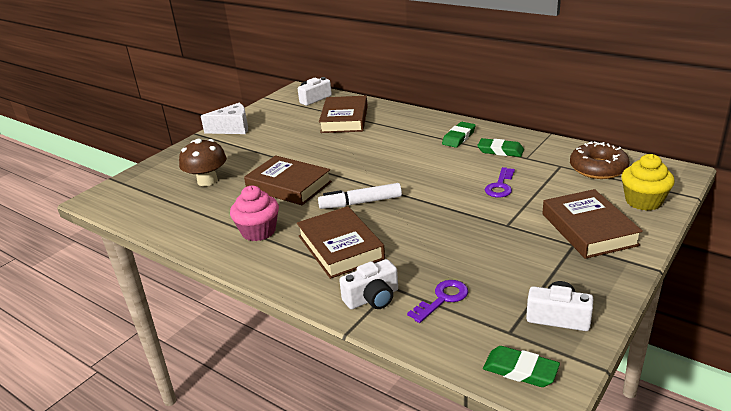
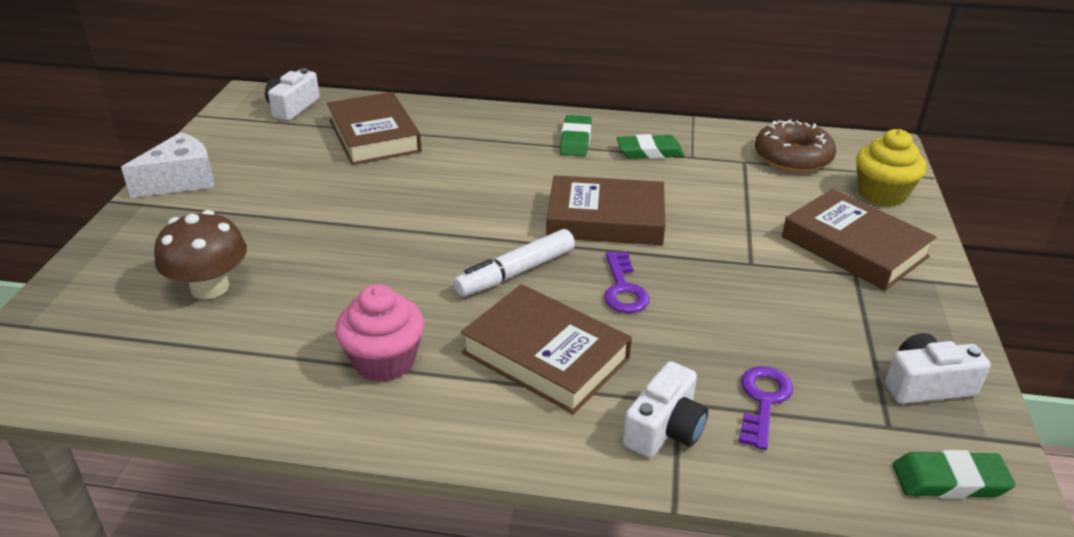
camera: 30 degrees left, 5 degrees up
brown book [244,155,332,205] -> brown book moved to [546,175,665,245]
purple key [485,167,515,198] -> purple key moved to [604,252,650,313]

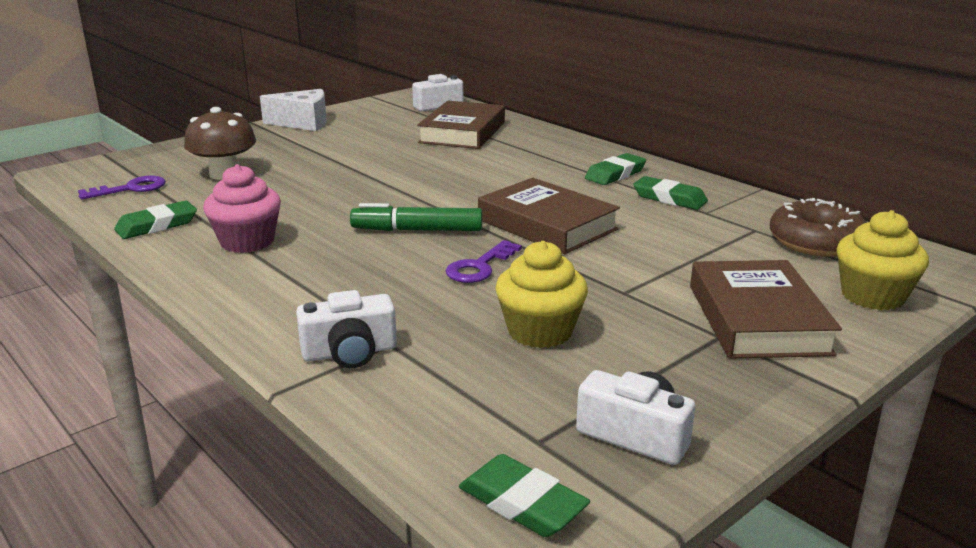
camera: 40 degrees right, 10 degrees down
white marker [453,229,575,297] -> green marker [350,203,482,231]
brown book [461,284,632,414] -> none
purple key [739,366,793,450] -> purple key moved to [78,175,166,200]
none -> green eraser [114,201,197,239]
none -> yellow cupcake [495,241,588,348]

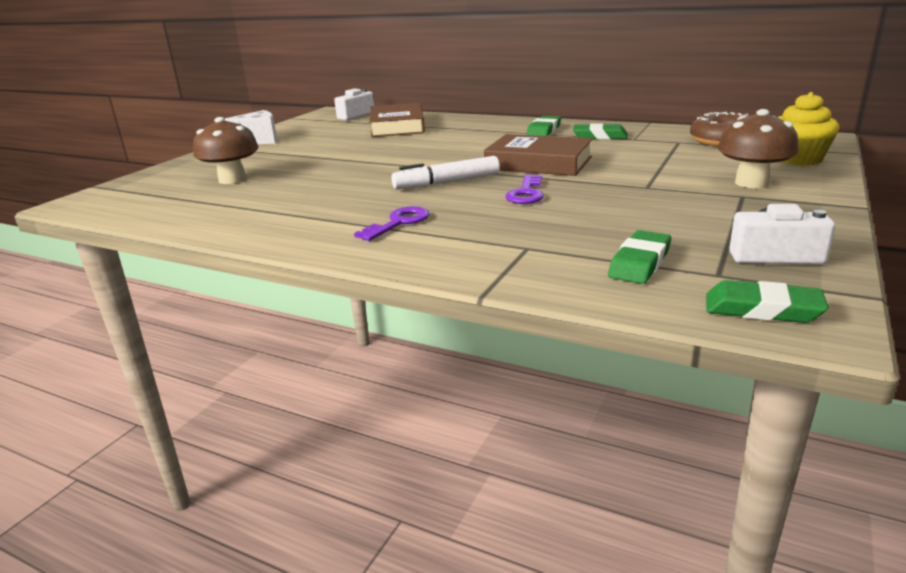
camera: 20 degrees left, 0 degrees up
purple key [78,175,166,200] -> purple key moved to [354,206,430,241]
green eraser [114,201,197,239] -> green eraser moved to [608,230,671,284]
pink cupcake [203,164,281,253] -> none
white camera [296,290,397,368] -> none
green marker [350,203,482,231] -> white marker [391,156,500,189]
yellow cupcake [495,241,588,348] -> none
brown book [690,260,842,359] -> brown mushroom [718,109,799,188]

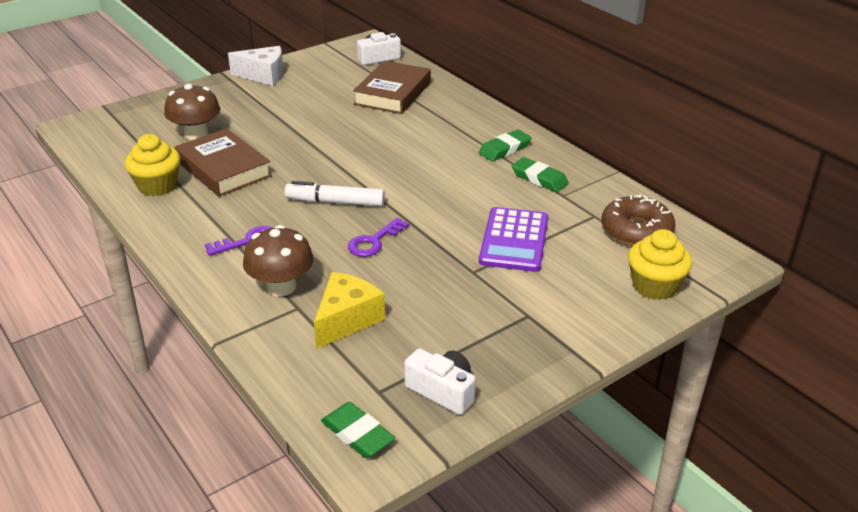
camera: 25 degrees right, 10 degrees up
brown book [484,134,593,176] -> brown book moved to [175,128,272,197]
green eraser [608,230,671,284] -> none
brown mushroom [718,109,799,188] -> brown mushroom moved to [243,225,313,296]
none -> yellow cupcake [125,134,180,196]
none -> yellow cheese [314,272,385,349]
none -> purple calculator [479,207,548,272]

